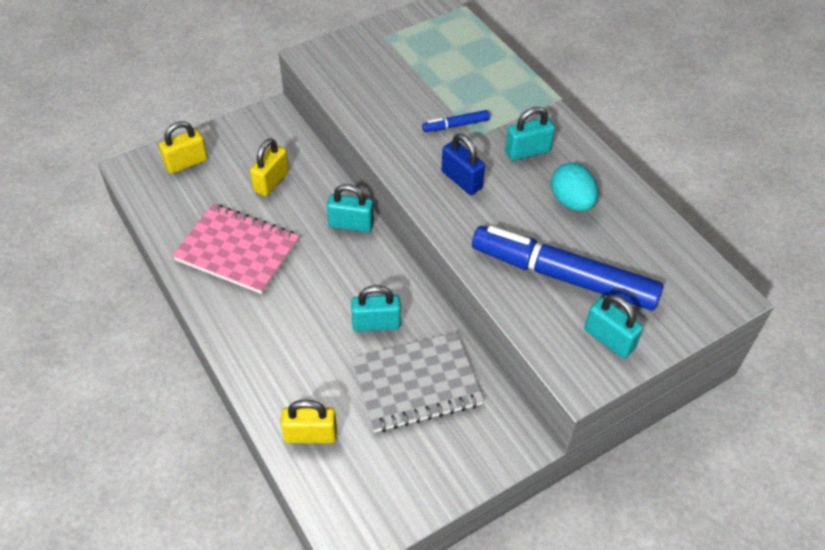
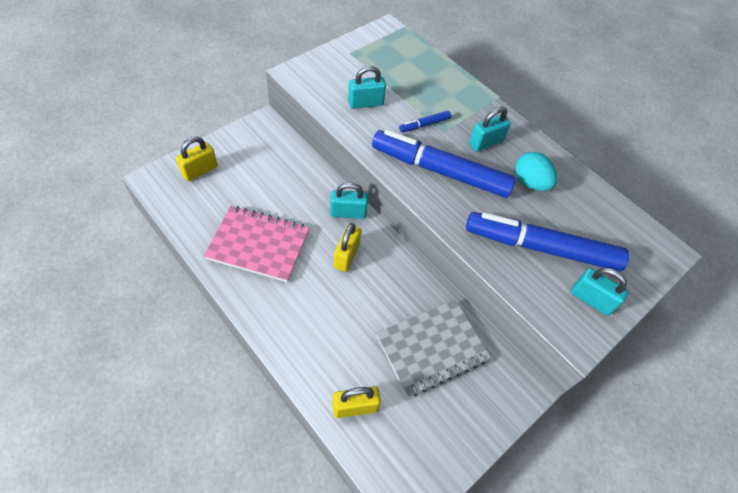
camera: 15 degrees left, 5 degrees up
yellow padlock [250,138,289,196] -> yellow padlock moved to [334,223,361,272]
turquoise padlock [351,285,401,332] -> turquoise padlock moved to [348,66,386,109]
blue padlock [441,133,485,195] -> blue marker [372,130,516,198]

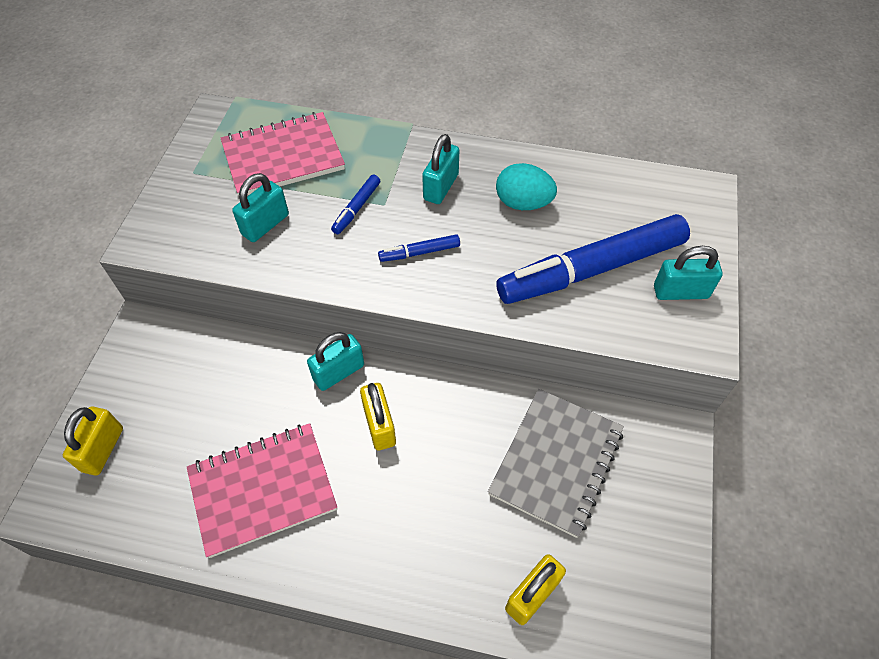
camera: 30 degrees left, 0 degrees up
blue marker [372,130,516,198] -> blue marker [378,234,460,262], size x0.41
none -> pink notebook [221,112,345,195]

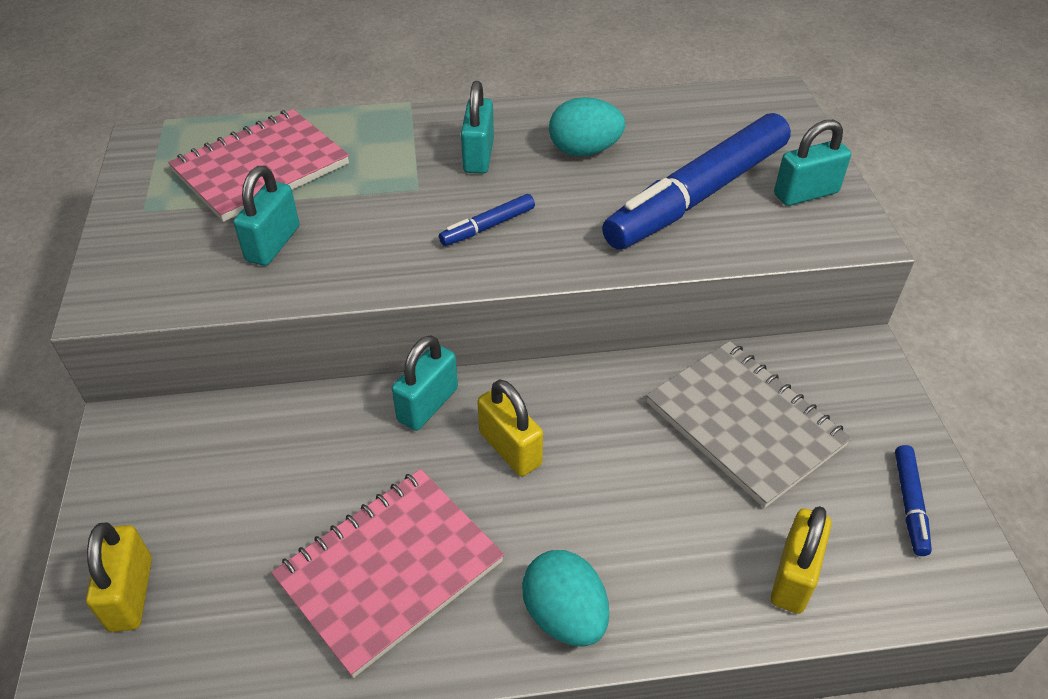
camera: 20 degrees left, 10 degrees down
blue marker [331,174,380,234] -> blue marker moved to [895,445,932,556]
grey notebook [488,389,624,538] -> grey notebook turned 45 degrees counterclockwise [646,341,852,508]
none -> turquoise egg [522,550,609,646]

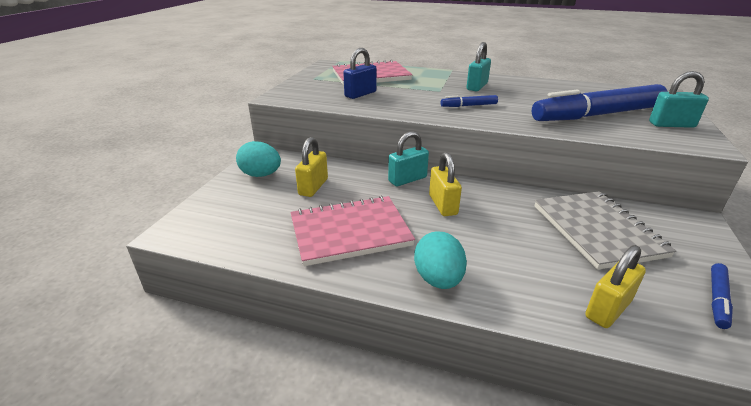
camera: 25 degrees right, 15 degrees down
yellow padlock [86,522,152,632] -> yellow padlock moved to [295,137,328,197]
turquoise padlock [234,166,299,266] -> blue padlock [343,48,377,99]
turquoise egg [549,97,625,156] -> turquoise egg moved to [236,141,281,177]

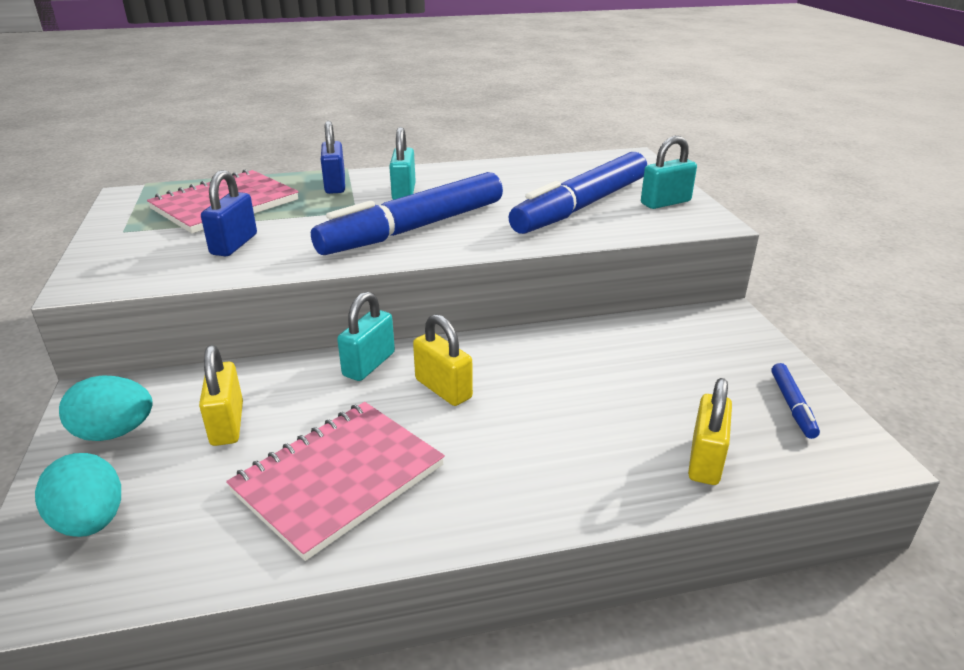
camera: 30 degrees left, 0 degrees up
turquoise egg [414,231,467,289] -> turquoise egg moved to [35,453,121,537]
blue marker [441,95,498,107] -> blue marker [311,172,503,255], size x2.43
grey notebook [535,191,676,270] -> none
none -> blue padlock [321,121,345,194]

